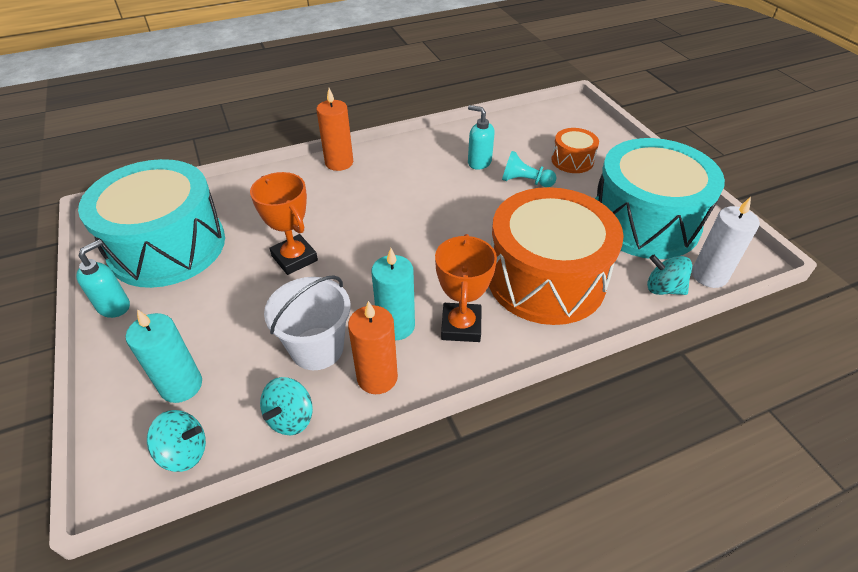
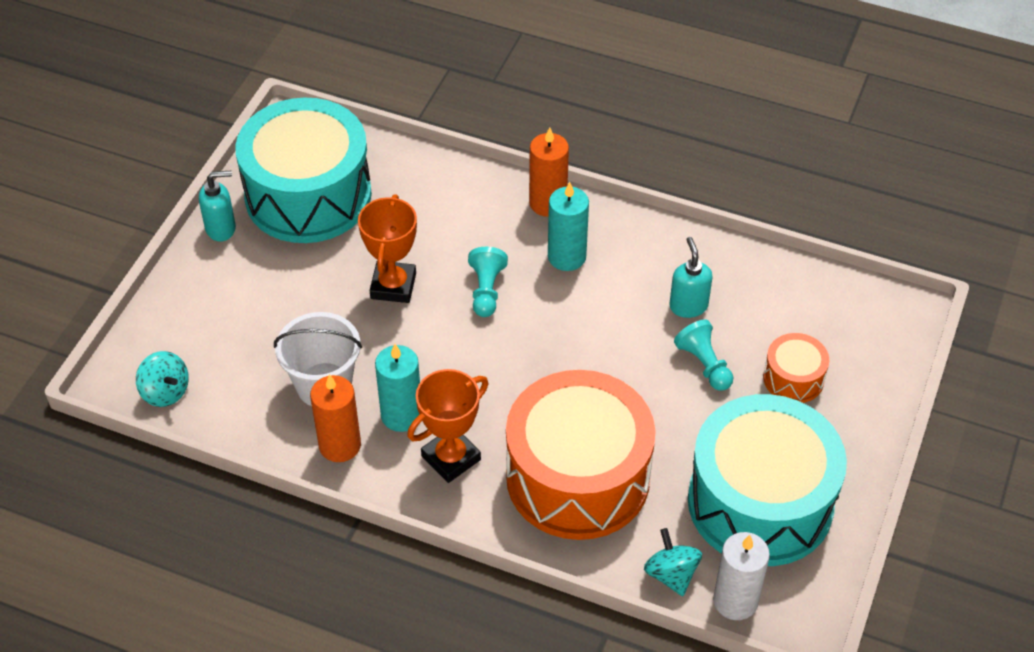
camera: 45 degrees right, 5 degrees up
turquoise candle [126,309,202,403] -> turquoise candle moved to [548,182,589,271]
turquoise spinning top [260,377,313,435] -> none
none -> turquoise pawn [468,247,508,317]

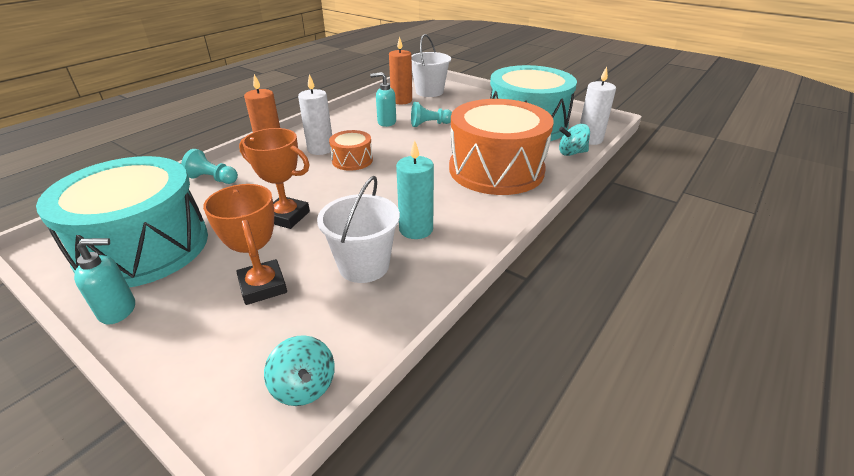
camera: 75 degrees left, 15 degrees down
turquoise spinning top [136,351,189,407] -> turquoise spinning top turned 90 degrees clockwise [264,335,335,406]
turquoise soap dispenser [199,171,236,242] -> turquoise soap dispenser turned 75 degrees clockwise [74,238,135,325]
orange candle [310,374,361,462] -> orange candle moved to [389,36,412,104]
orange trophy [407,369,488,483] -> orange trophy moved to [203,184,287,305]
turquoise pawn [468,247,508,317] -> turquoise pawn moved to [181,149,238,184]
turquoise candle [548,182,589,271] -> white candle [298,74,332,155]
orange drum [763,333,829,403] -> orange drum moved to [329,130,373,171]
none -> white bucket [412,34,451,97]

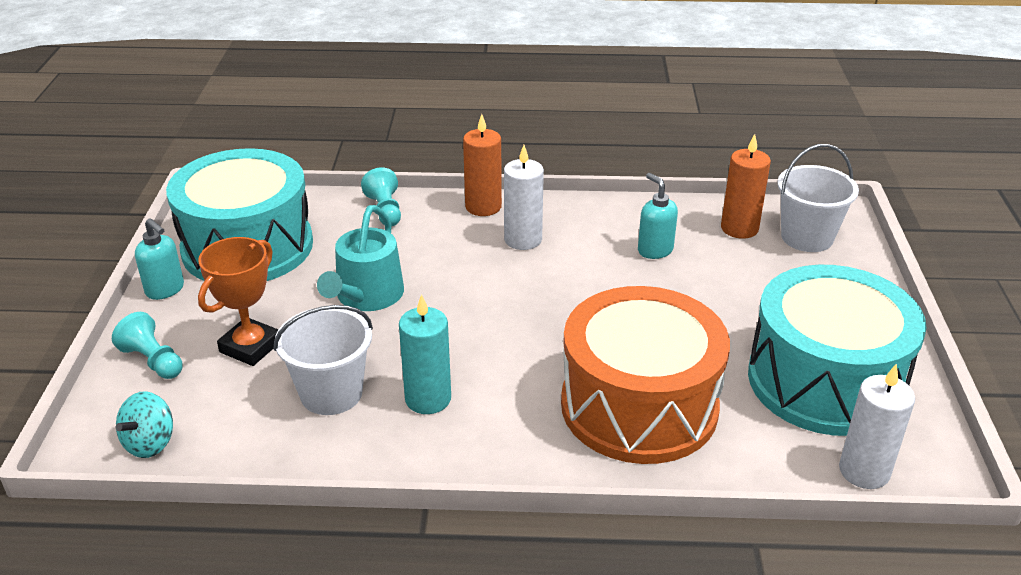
camera: 55 degrees right, 0 degrees up
orange trophy [239,128,310,229] -> turquoise watering can [317,205,404,311]
orange drum [329,130,373,171] -> none
turquoise pawn [411,102,452,127] -> turquoise pawn moved to [112,312,183,379]
turquoise spinning top [559,124,590,156] -> none

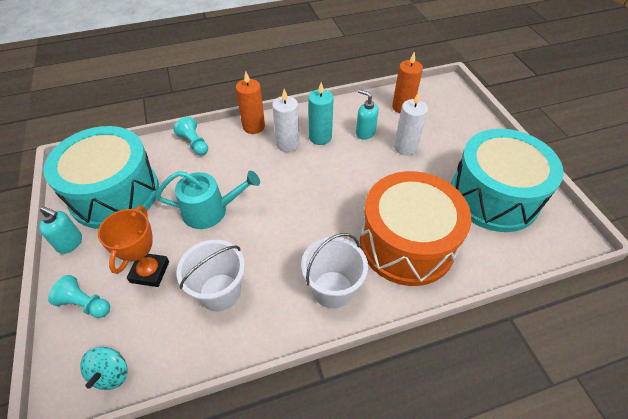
camera: 20 degrees left, 15 degrees up
turquoise watering can [317,205,404,311] -> turquoise watering can turned 90 degrees counterclockwise [156,171,260,229]
turquoise candle [399,294,451,414] -> turquoise candle moved to [308,82,334,145]
white bucket [777,144,859,252] -> white bucket moved to [301,233,368,309]
white candle [839,364,915,489] -> white candle moved to [394,92,428,156]

